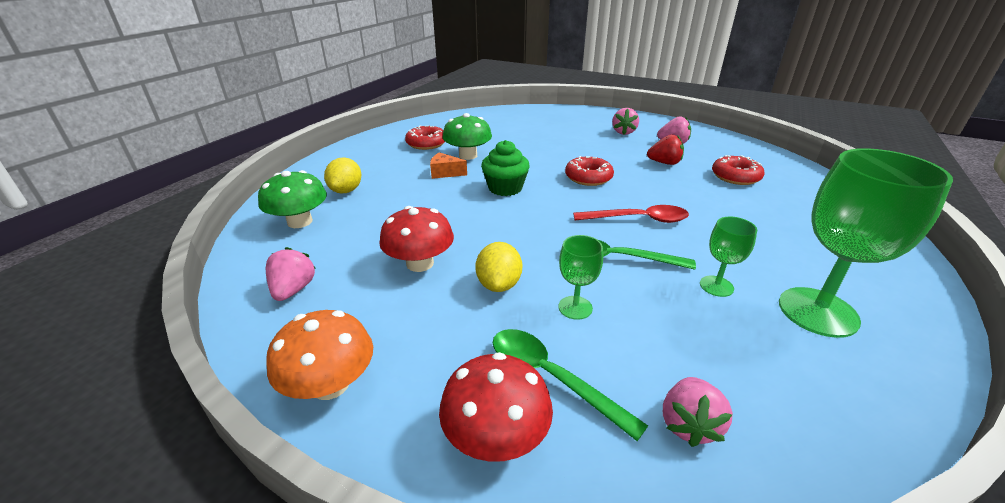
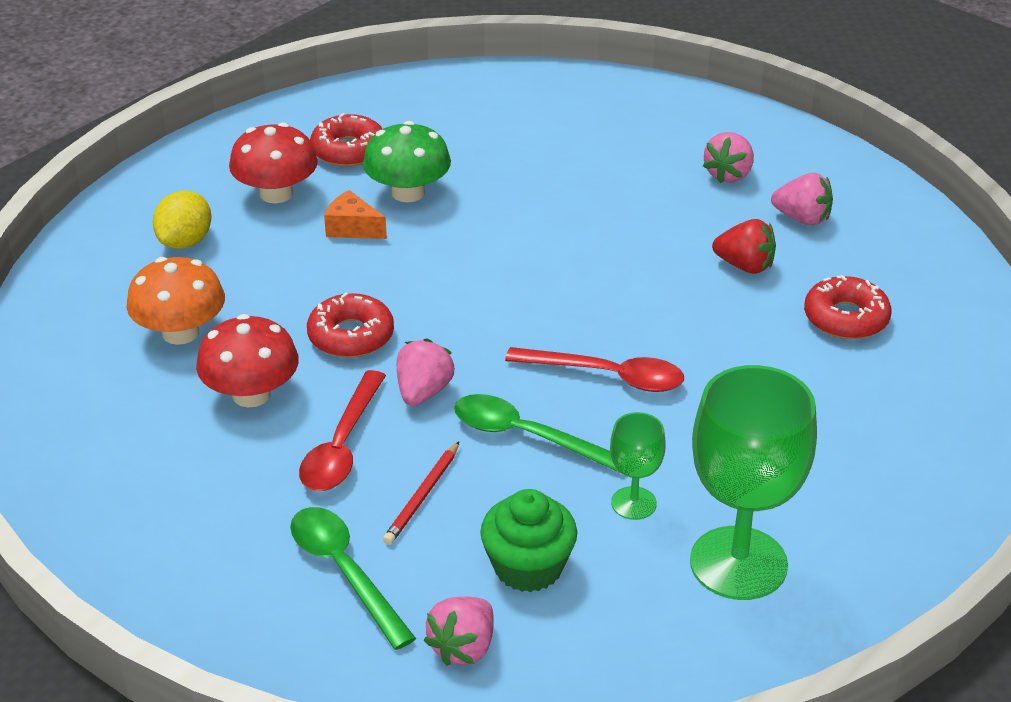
camera: 15 degrees right, 5 degrees up
green mushroom [258,170,327,228] -> none
pink strawberry [266,247,316,301] -> pink strawberry moved to [397,339,455,406]
orange mushroom [266,310,373,400] -> orange mushroom moved to [127,257,225,345]
red mushroom [439,352,553,462] -> red mushroom moved to [229,123,318,203]
yellow lemon [475,242,522,292] -> red spoon [299,370,386,491]
green cupcake [481,140,530,196] -> green cupcake moved to [480,489,577,592]
green goblet [559,235,603,320] -> red pencil [383,442,459,545]
red donut [565,156,614,186] -> red donut moved to [307,292,394,358]

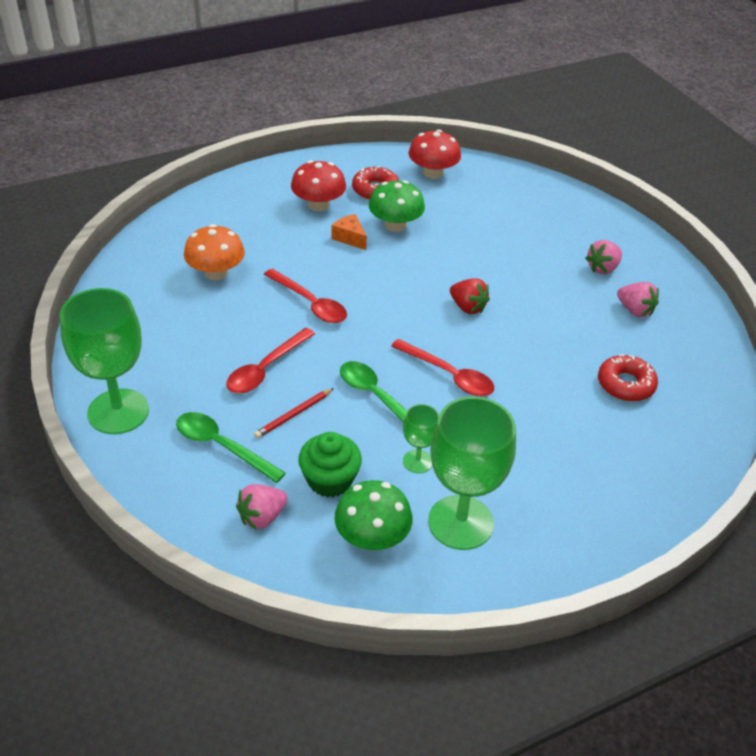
camera: 20 degrees right, 5 degrees up
yellow lemon [153,190,212,249] -> none
red mushroom [196,314,299,407] -> red mushroom moved to [409,129,461,179]
green spoon [290,507,416,650] -> green spoon turned 45 degrees counterclockwise [176,412,286,483]
red donut [307,292,394,358] -> red spoon [264,269,347,323]
pink strawberry [397,339,455,406] -> none
red strawberry [712,219,776,274] -> red strawberry moved to [450,279,490,314]
none -> green goblet [60,288,149,434]
none -> green mushroom [334,480,413,550]

